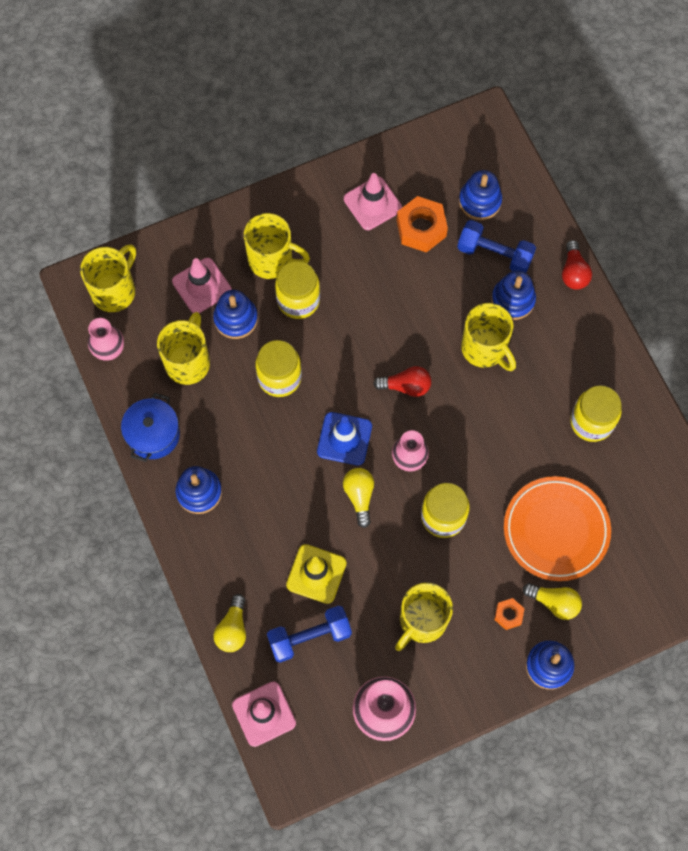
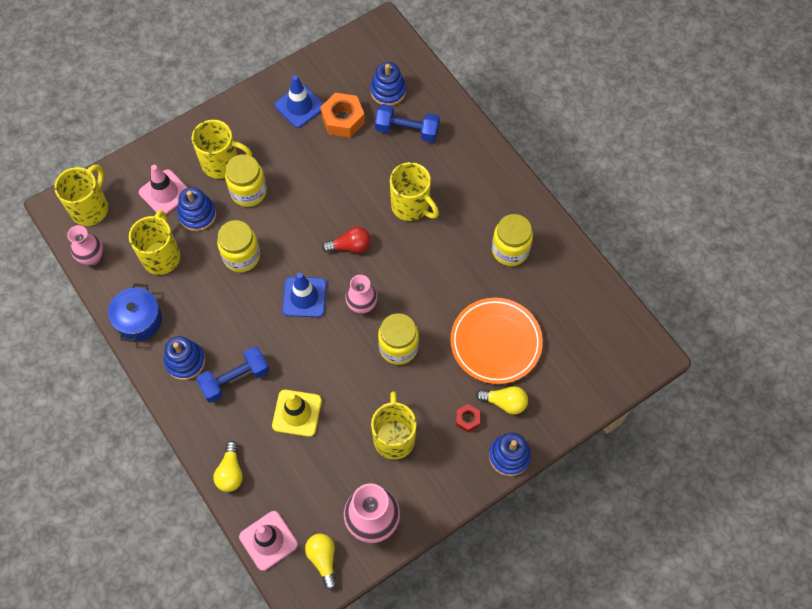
camera: 10 degrees left, 5 degrees down
blue dumbbell [267,606,352,663] -> blue dumbbell moved to [196,346,269,403]
yellow light bulb [343,468,374,528] -> yellow light bulb moved to [305,533,337,590]
pink traffic cone [344,173,402,230] -> blue traffic cone [275,75,324,128]
yellow mug [395,582,453,651] -> yellow mug turned 150 degrees clockwise [371,391,417,460]
blue stacking toy [492,271,536,320] -> none
orange nut [494,598,525,630] -> red nut [456,404,480,433]
red light bulb [562,240,592,290] -> none

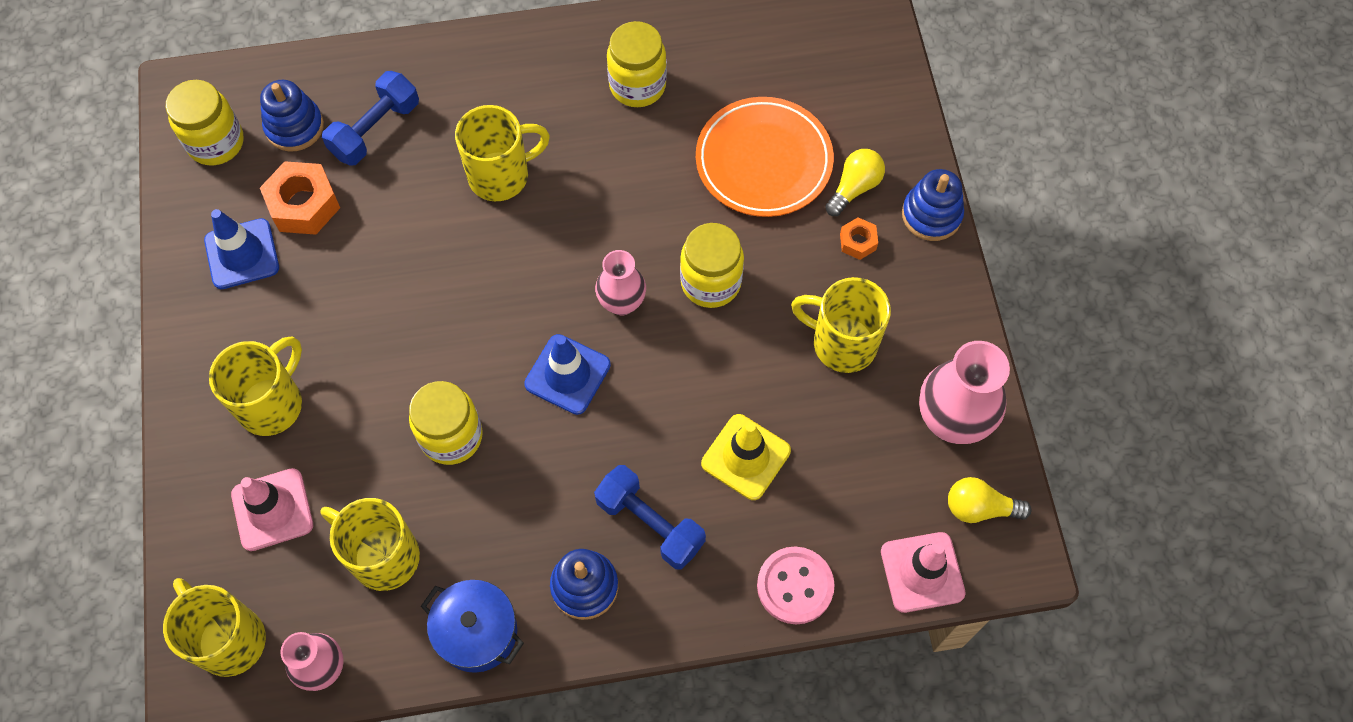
camera: 65 degrees left, 0 degrees up
blue stacking toy [177,187,216,231] -> none
blue dumbbell [196,346,269,403] -> blue dumbbell turned 45 degrees counterclockwise [594,465,706,569]
yellow light bulb [213,441,243,492] -> pink button [757,547,835,624]
yellow jar [225,154,267,207] -> yellow jar moved to [166,80,244,165]
red light bulb [322,227,371,253] -> none
red nut [456,404,480,433] -> orange nut [840,217,878,260]

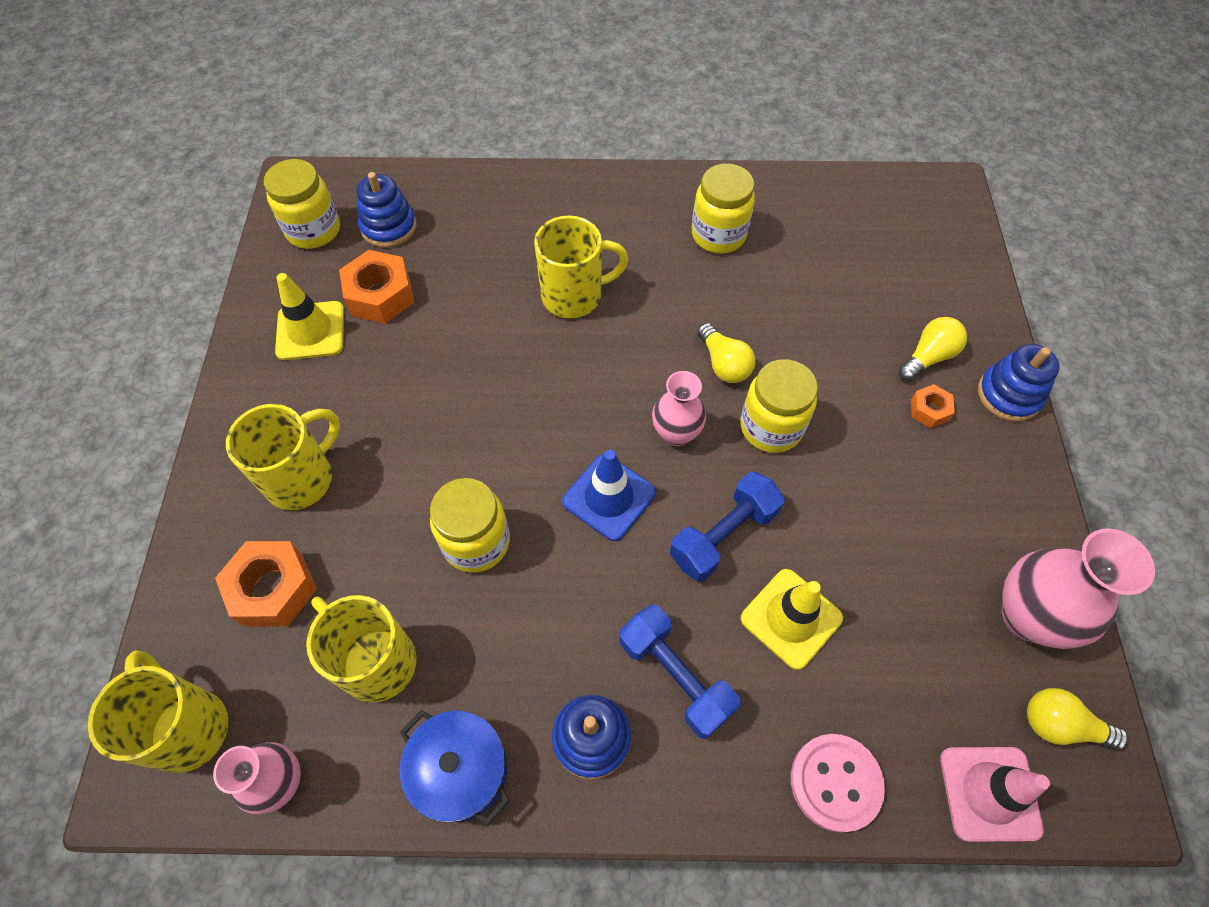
camera: 10 degrees right, 5 degrees down
blue traffic cone [204,209,279,289] -> yellow traffic cone [275,273,344,360]
pink traffic cone [231,468,313,551] -> orange nut [215,541,317,626]
blue dumbbell [322,71,419,166] -> blue dumbbell moved to [670,472,785,582]
orange plate [696,97,834,217] -> none
yellow mug [791,277,891,373] -> none
none -> yellow light bulb [697,323,755,383]

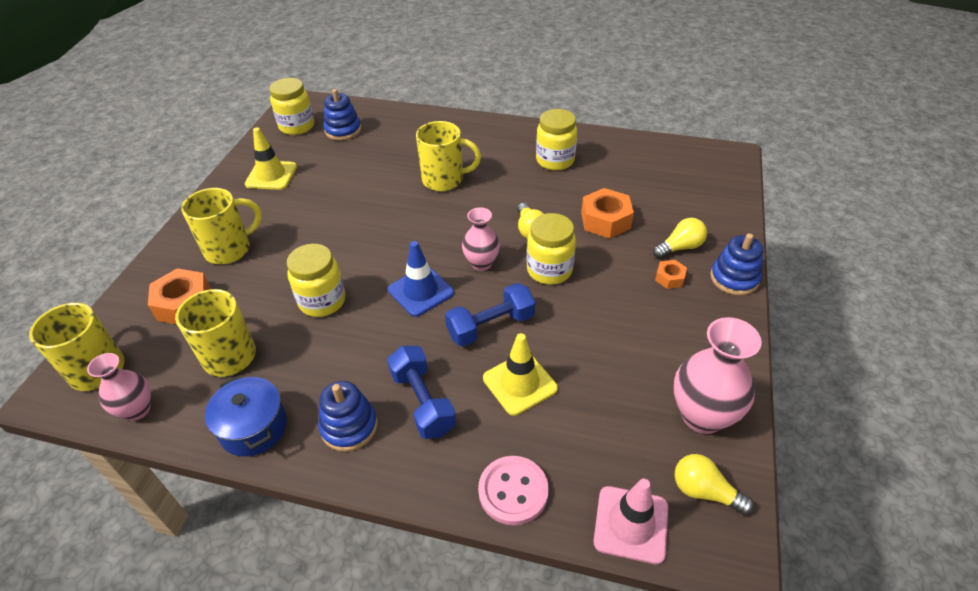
camera: 15 degrees right, 15 degrees down
orange nut [339,250,414,324] -> orange nut moved to [581,188,634,239]

